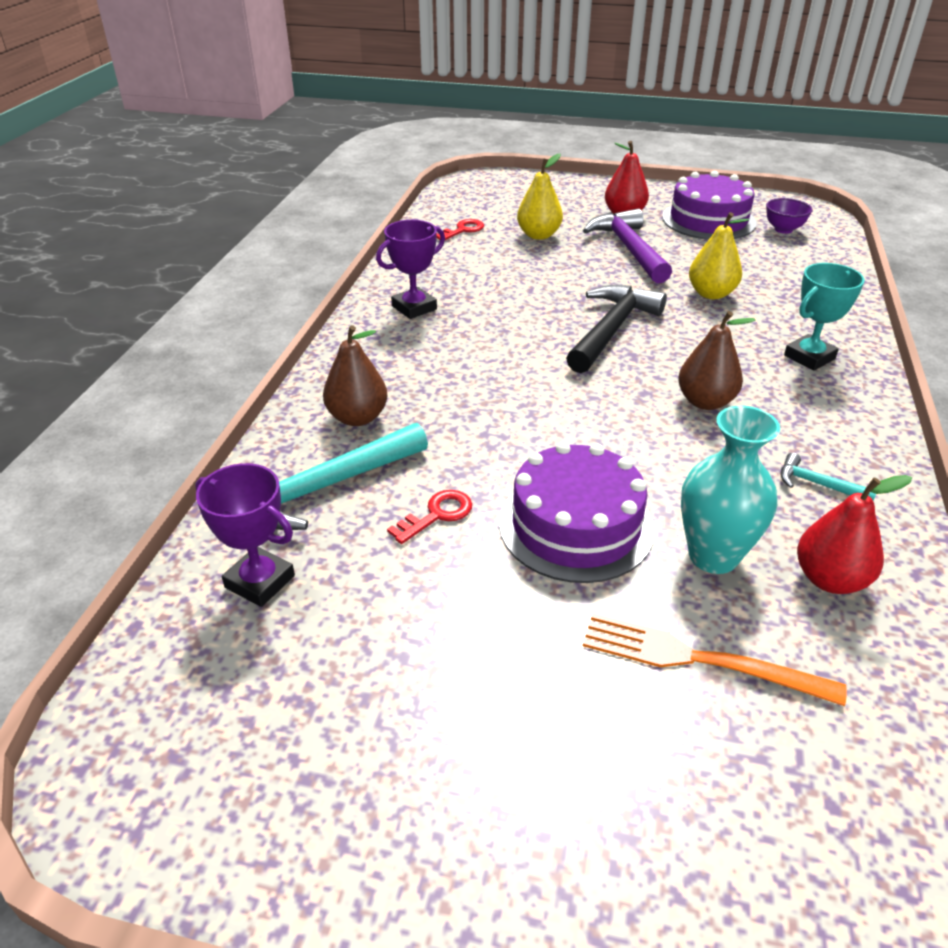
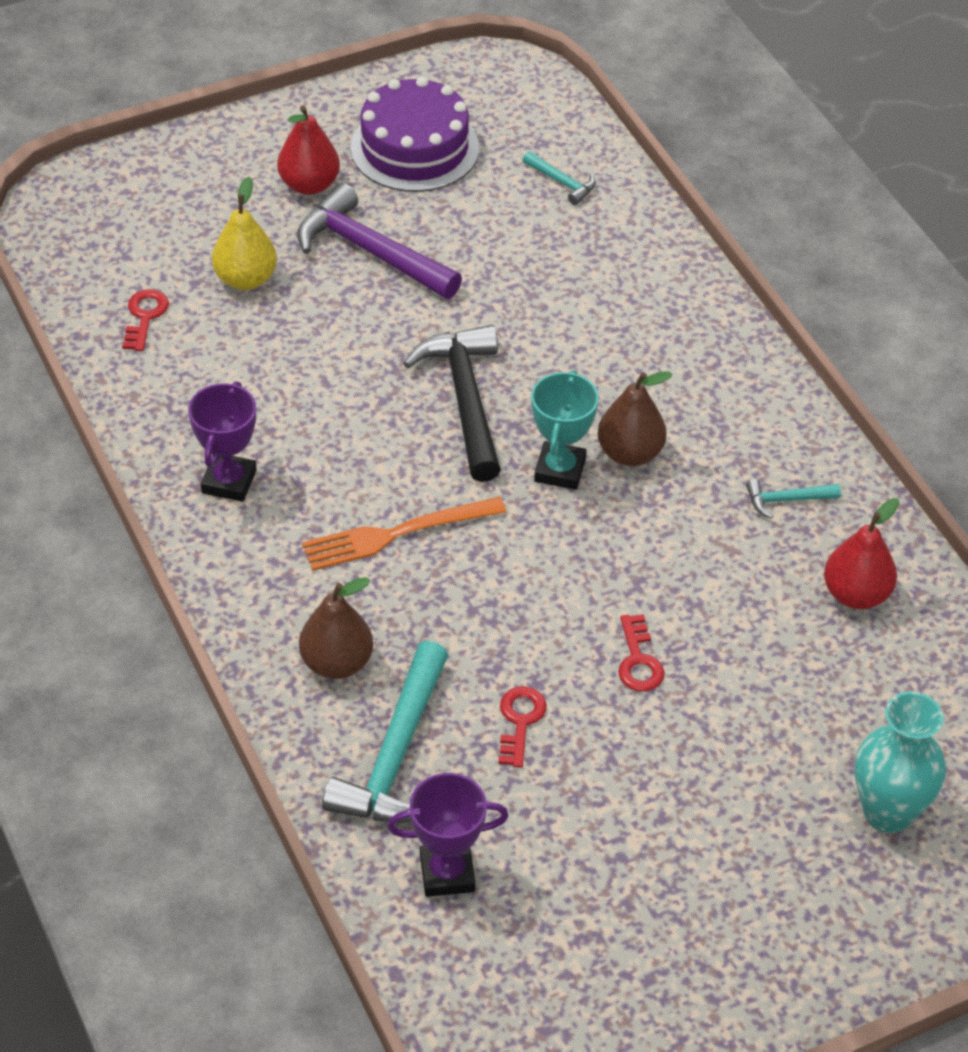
camera: 40 degrees left, 10 degrees up
purple cake [499,442,655,583] -> red key [618,614,665,691]
orange fork [583,613,847,706] -> orange fork moved to [302,497,506,571]
turquoise vase [681,406,780,574] -> turquoise vase moved to [854,692,946,833]
yellow pear [689,212,749,299] -> none
purple bowl [766,198,813,234] -> none
turquoise trophy [784,263,865,371] -> turquoise trophy moved to [531,370,599,490]
none -> turquoise hammer [523,151,596,205]

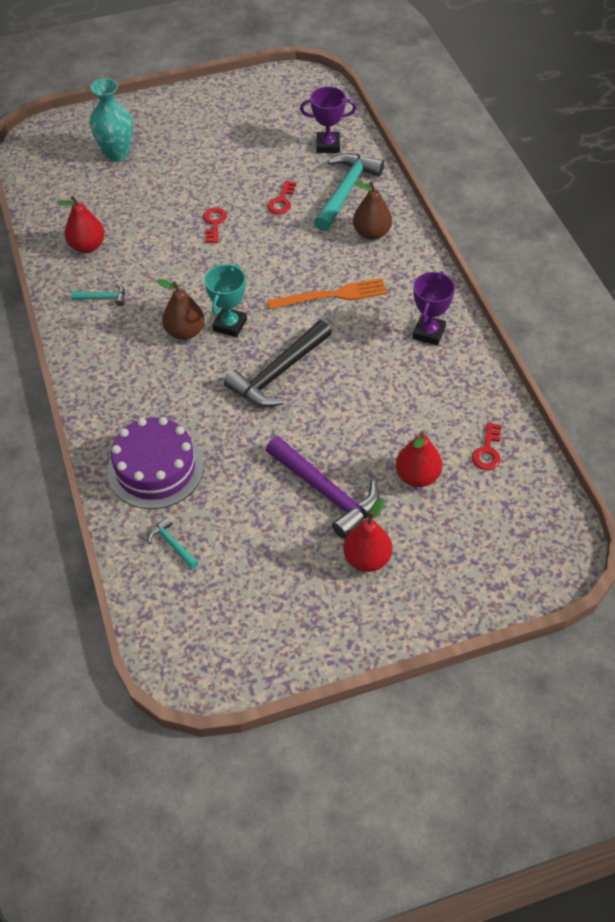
camera: 170 degrees left, 5 degrees up
yellow pear [212,177,277,290] -> red pear [396,432,442,487]
purple cake [350,76,479,192] -> purple cake moved to [107,417,204,509]
black hammer [403,325,501,482] -> black hammer turned 45 degrees clockwise [224,320,332,407]

